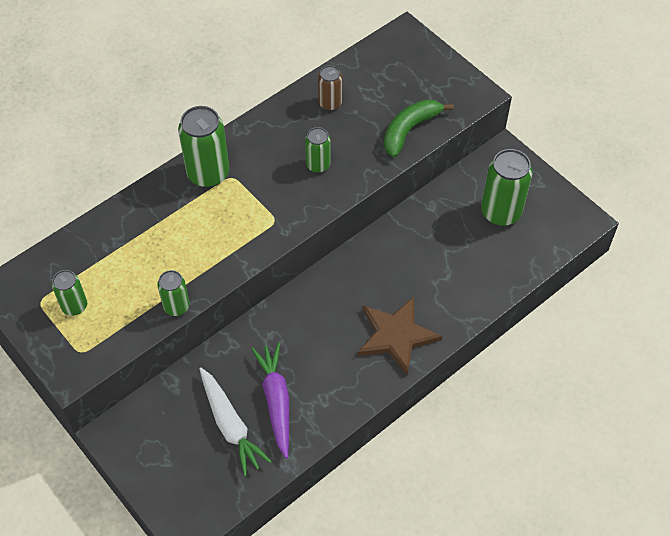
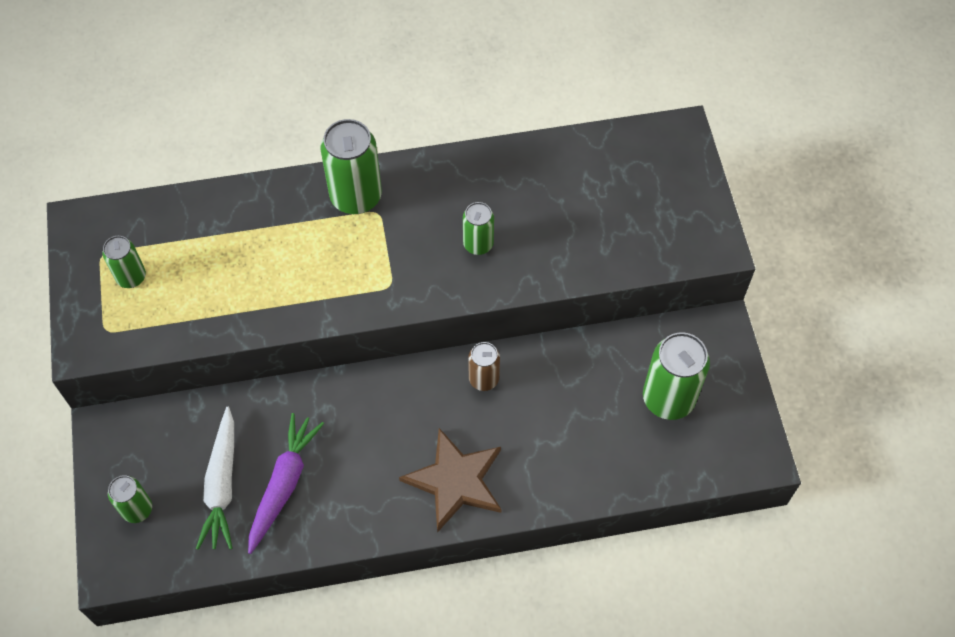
camera: 30 degrees right, 5 degrees up
green can [157,270,190,316] -> green can moved to [108,475,152,523]
brown can [318,65,342,111] -> brown can moved to [468,342,500,391]
green banana [384,99,454,158] -> none

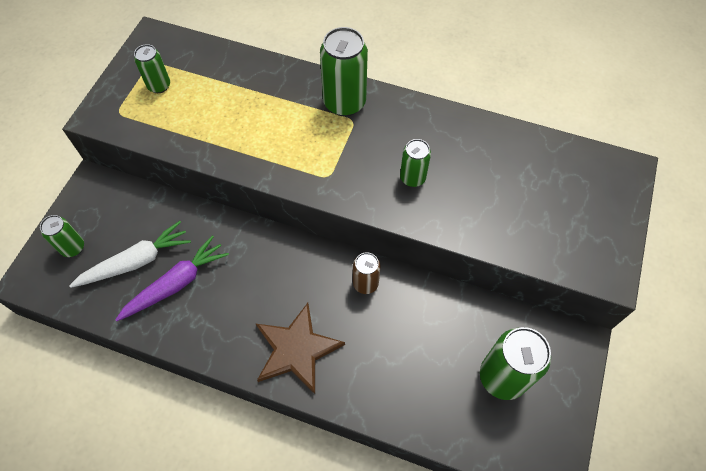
camera: 30 degrees right, 0 degrees up
white carrot [196,407,234,550] -> white carrot turned 150 degrees counterclockwise [69,221,191,288]

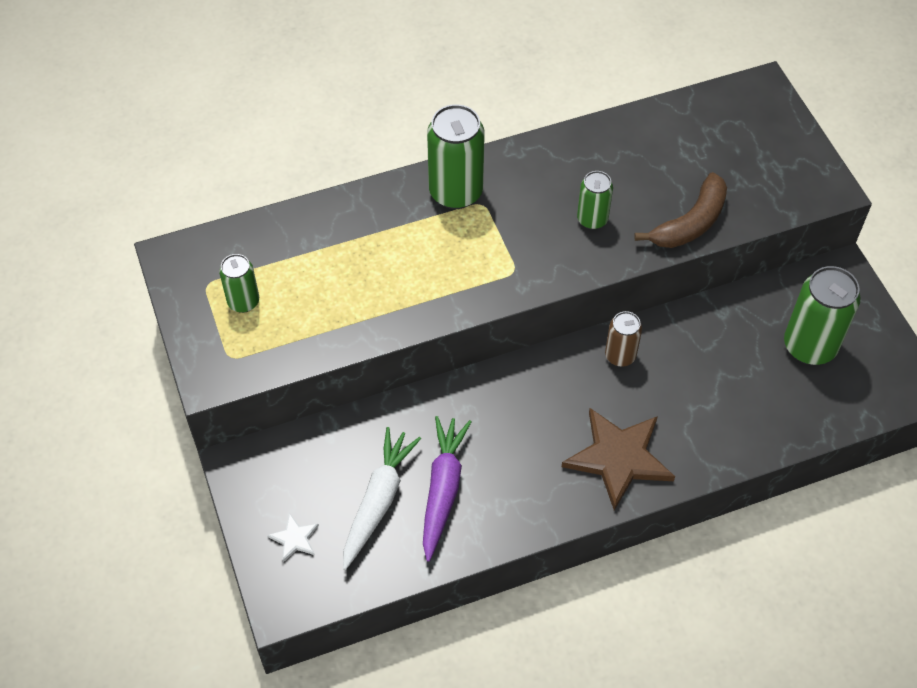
camera: 40 degrees left, 5 degrees down
green can [40,215,84,257] -> white star [267,513,319,562]
none -> brown banana [634,172,727,248]

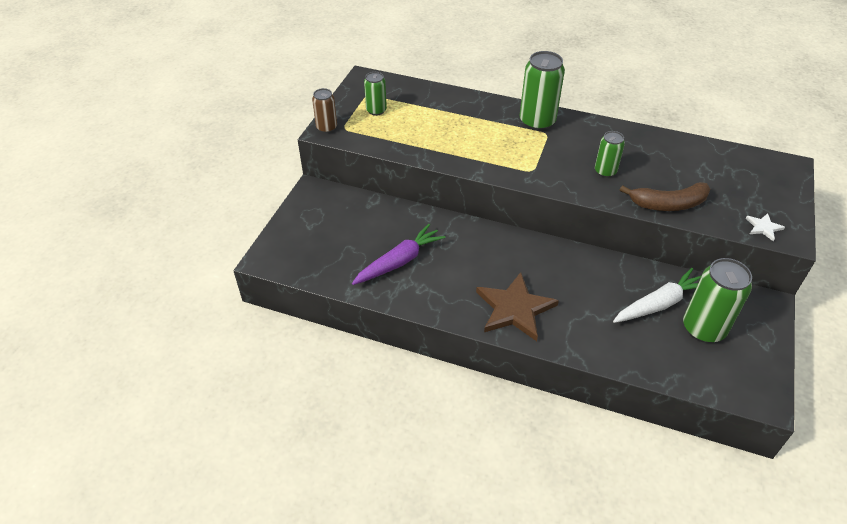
camera: 40 degrees right, 10 degrees down
white star [267,513,319,562] -> white star moved to [746,213,785,242]
white carrot [343,427,421,570] -> white carrot moved to [613,268,701,323]
brown can [605,311,642,367] -> brown can moved to [312,88,337,133]

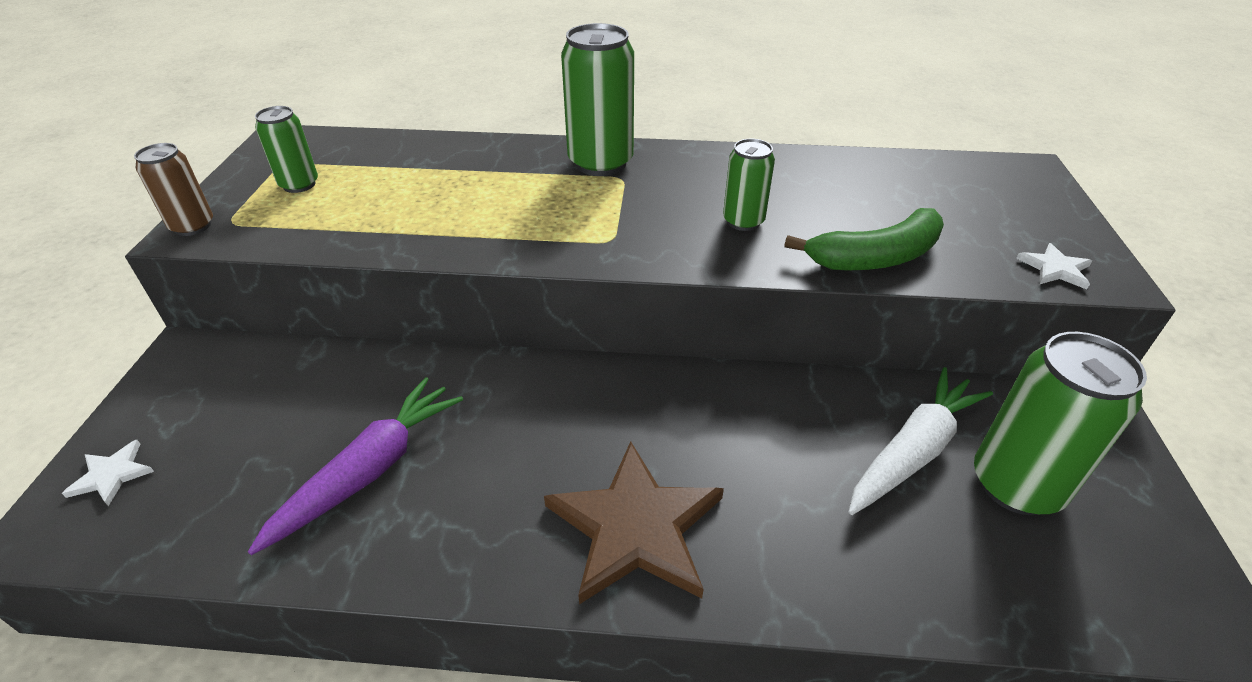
camera: 15 degrees left, 5 degrees down
brown banana [620,182,711,211] -> green banana [784,208,944,271]
none -> white star [62,440,154,506]

